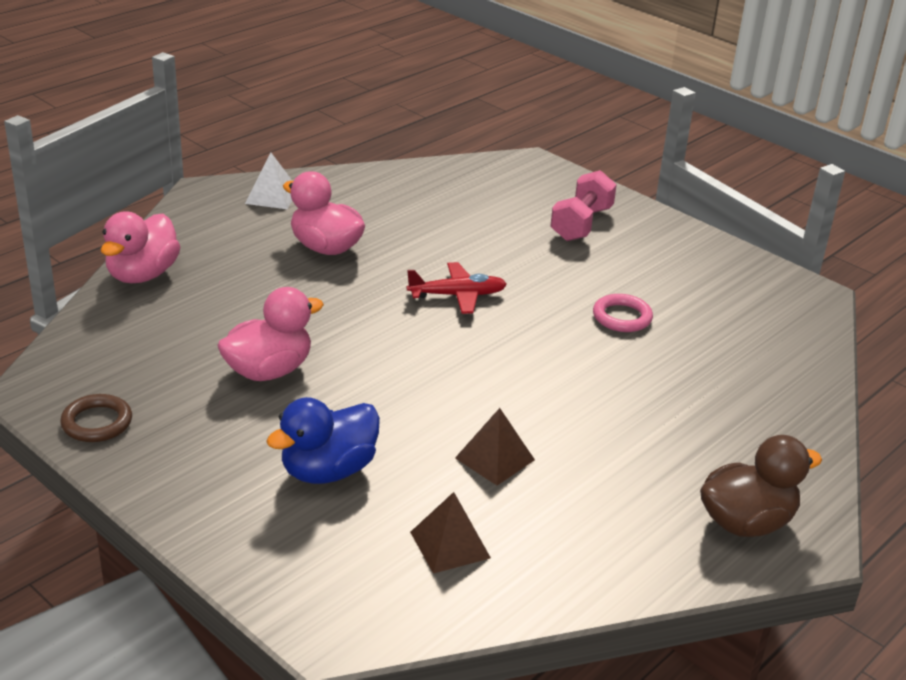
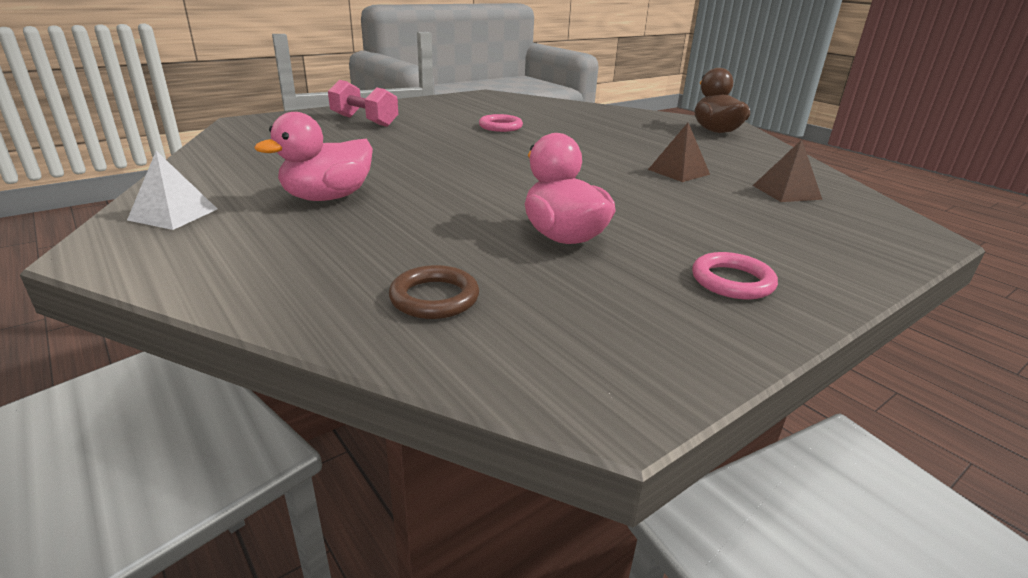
camera: 80 degrees left, 5 degrees down
brown ring [60,394,132,442] -> brown ring moved to [389,265,479,319]
pink duck [101,212,181,283] -> none
blue duck [267,397,380,484] -> none
red plane [407,262,507,314] -> none
none -> pink ring [692,252,778,299]

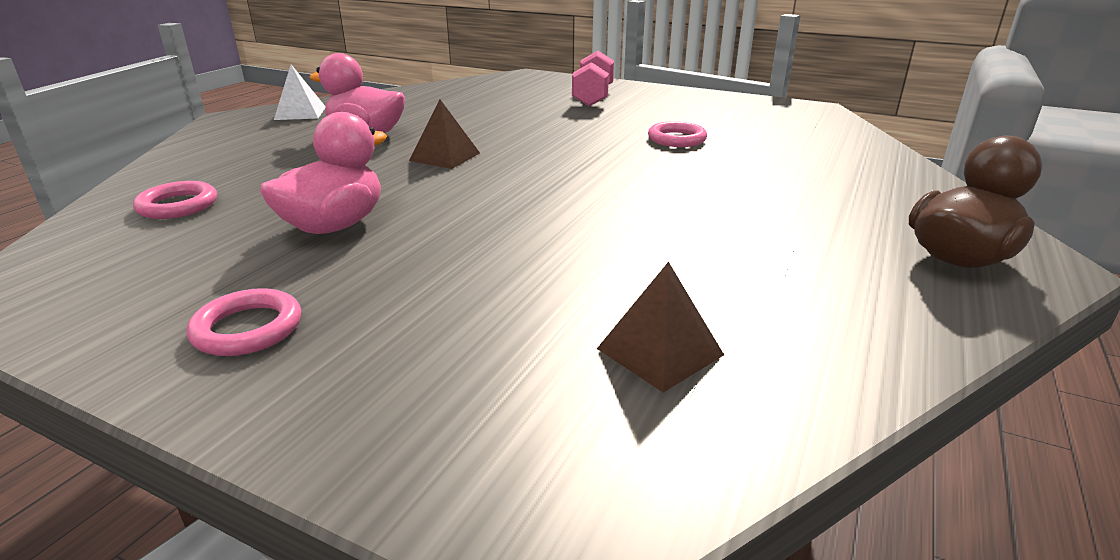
camera: 65 degrees right, 0 degrees up
brown ring [389,265,479,319] -> pink ring [133,181,217,219]
brown pyramid [648,123,710,182] -> brown pyramid moved to [409,99,480,169]

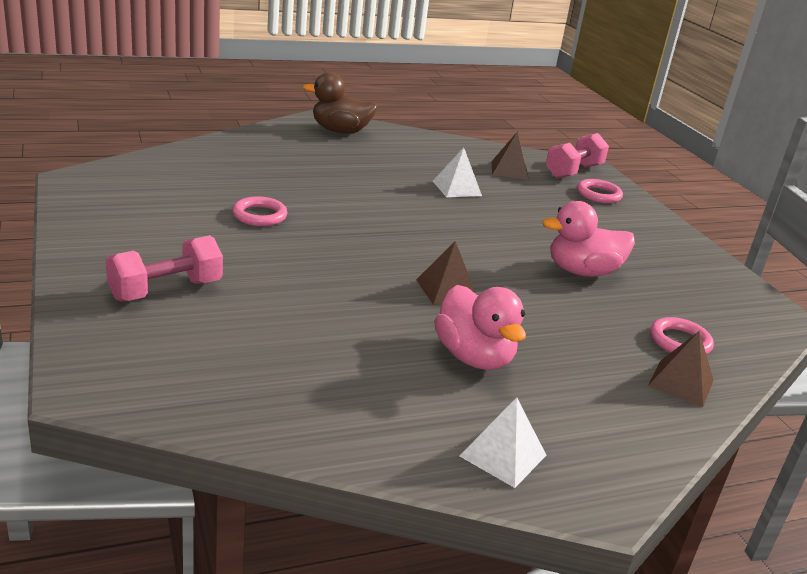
camera: 140 degrees left, 0 degrees up
pink ring [187,288,301,356] -> pink ring moved to [577,179,623,203]
none -> white pyramid [433,147,482,197]
none -> pink dumbbell [545,133,609,179]
none -> brown pyramid [648,331,714,407]

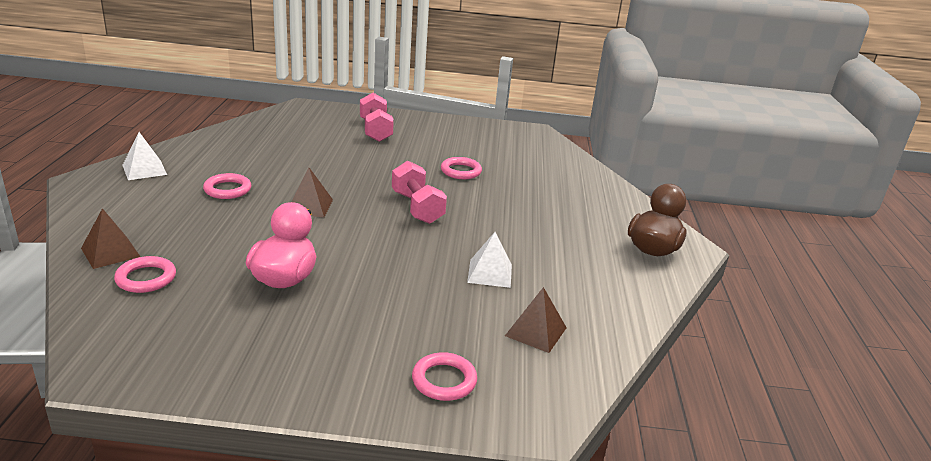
camera: 115 degrees right, 0 degrees up
pink duck [434,285,526,370] -> pink ring [203,173,251,199]
pink dumbbell [545,133,609,179] -> pink dumbbell moved to [392,161,447,224]

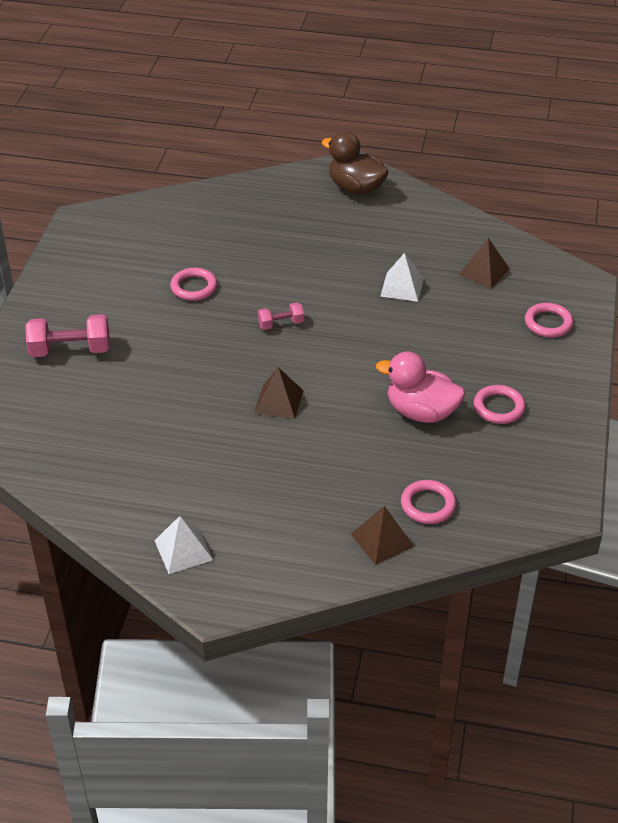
camera: 80 degrees left, 15 degrees up
pink ring [203,173,251,199] -> pink ring moved to [474,385,526,424]
pink dumbbell [392,161,447,224] -> pink dumbbell [258,302,304,330], size x0.56

